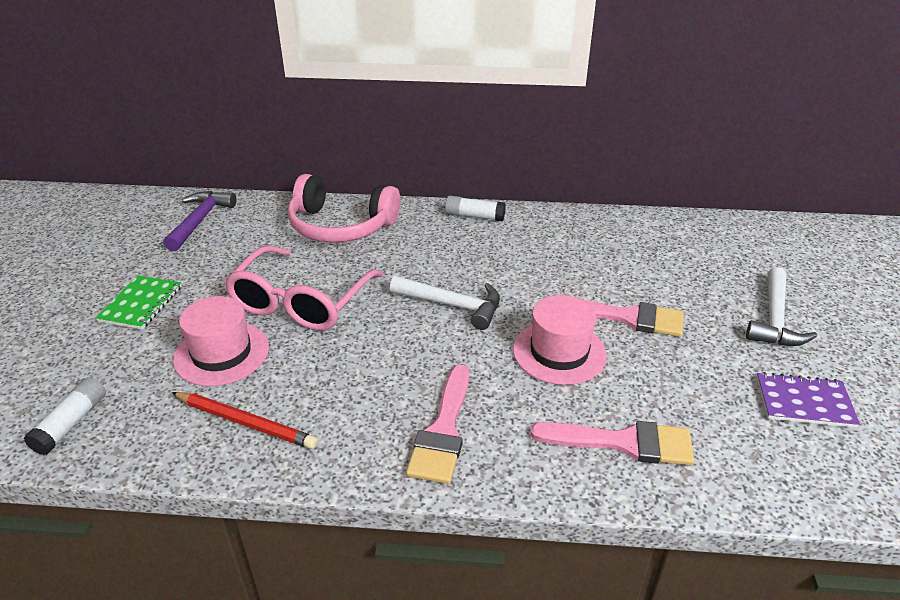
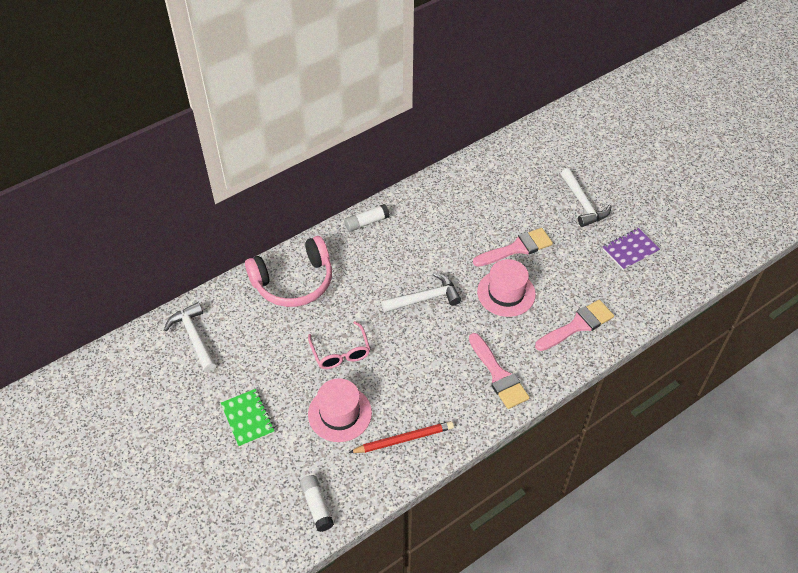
camera: 40 degrees left, 15 degrees up
purple hammer [163,191,237,251] -> white hammer [164,302,217,372]
pink glasses [225,245,383,331] -> pink glasses [308,321,370,369], size x0.61

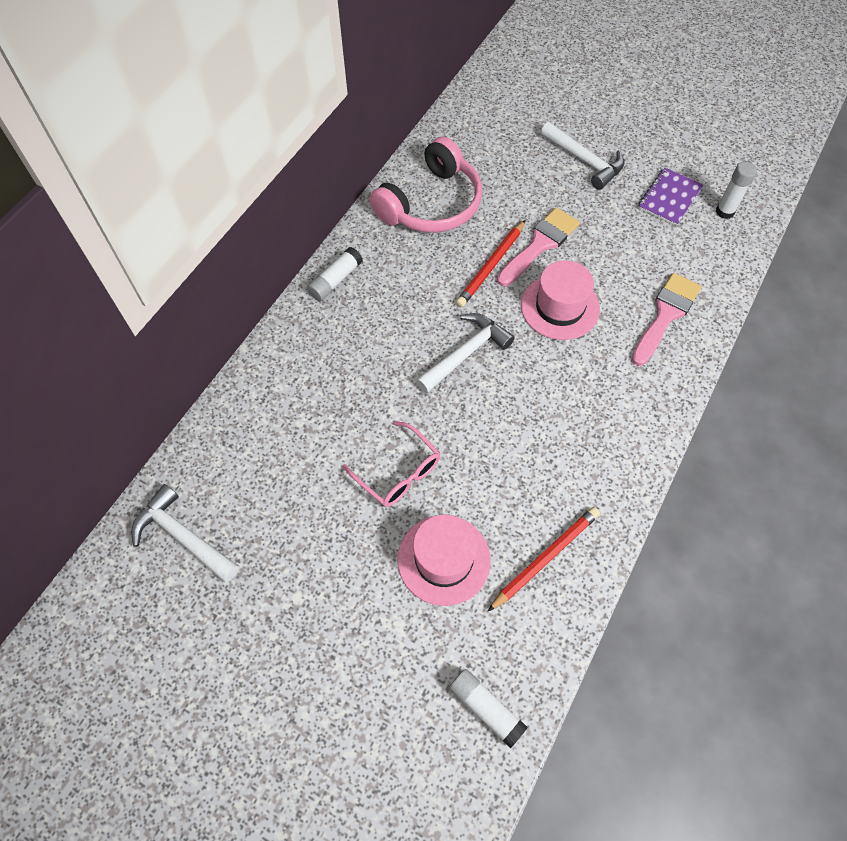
camera: 25 degrees left, 10 degrees up
green notebook [221,389,275,447] -> none
pink headphones [245,236,332,307] -> pink headphones moved to [370,137,482,233]
pink brush [469,333,530,409] -> none
none -> red pencil [456,220,525,307]
none -> white glue stick [716,161,757,219]

